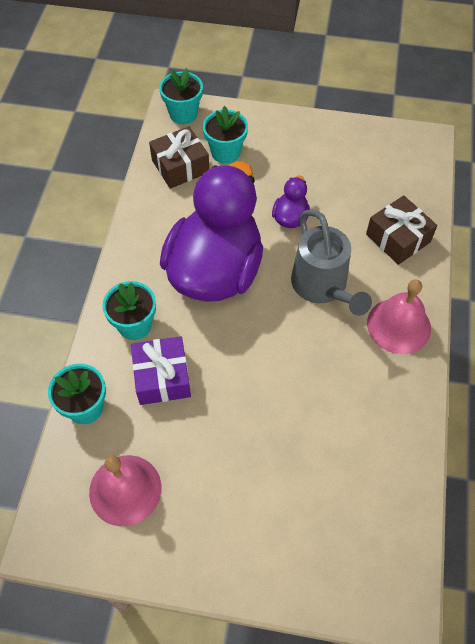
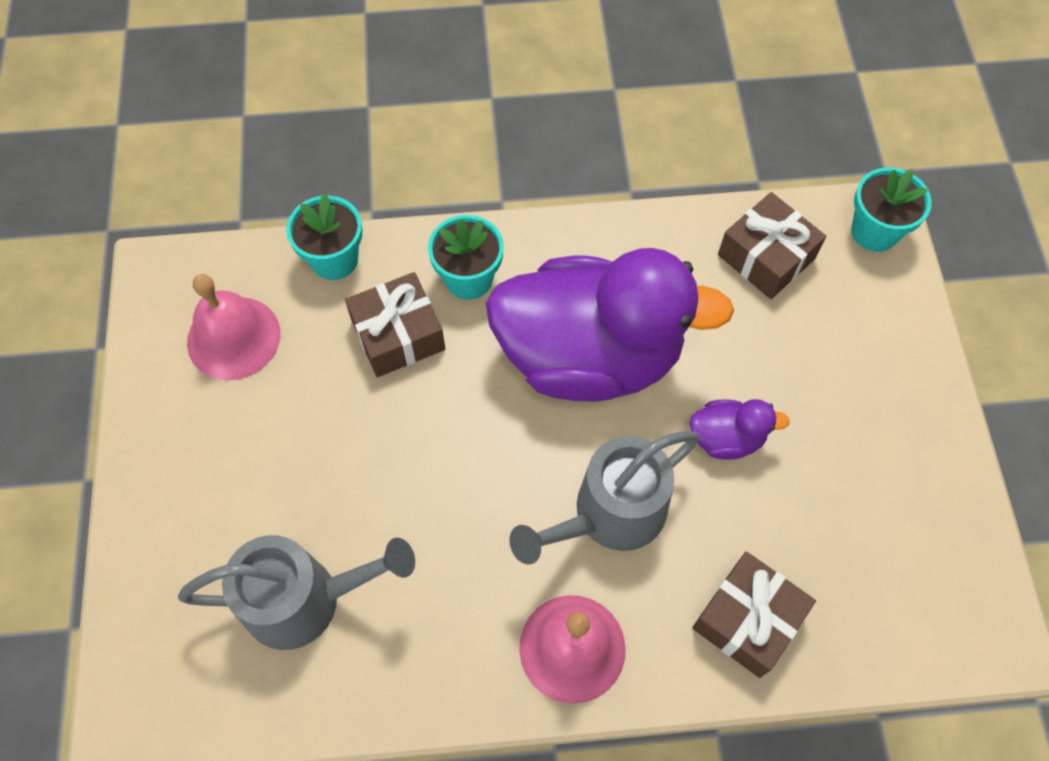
camera: 75 degrees right, 5 degrees up
purple gift [131,336,191,405] -> brown gift [345,272,445,377]
turquoise flower pot [203,106,248,164] -> none
none -> grey watering can [178,535,415,650]

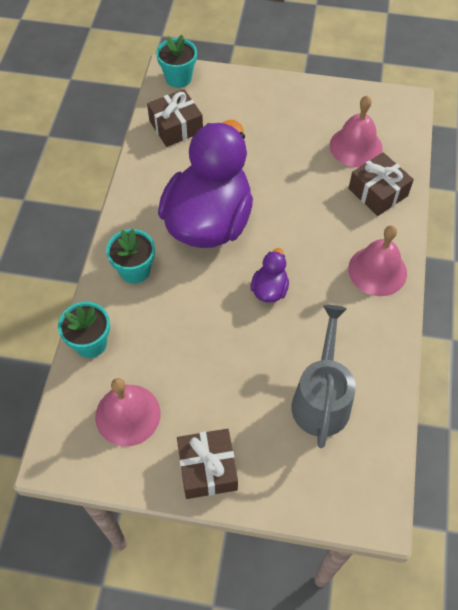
camera: 75 degrees left, 5 degrees down
brown gift [345,272,445,377] -> brown gift moved to [177,429,238,499]
grey watering can [509,431,700,565] -> none
purple duck [690,399,790,460] -> purple duck moved to [251,248,289,303]
none -> pink bell [330,96,383,167]

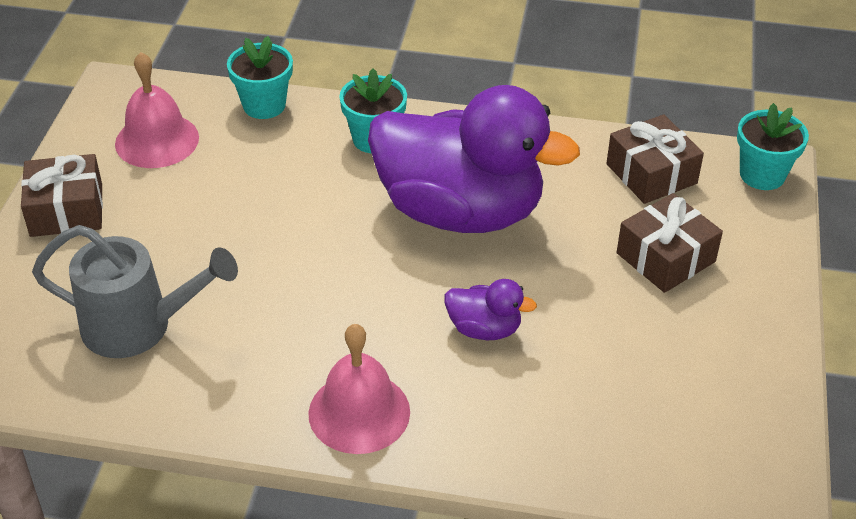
camera: 90 degrees right, 15 degrees down
purple duck [251,248,289,303] -> purple duck moved to [444,279,537,340]
pink bell [330,96,383,167] -> none
brown gift [348,152,414,216] -> brown gift moved to [617,193,723,293]

